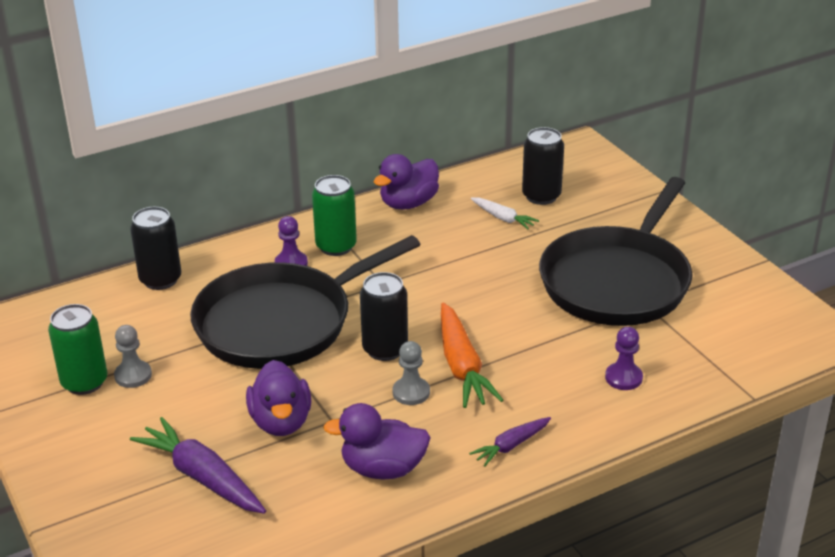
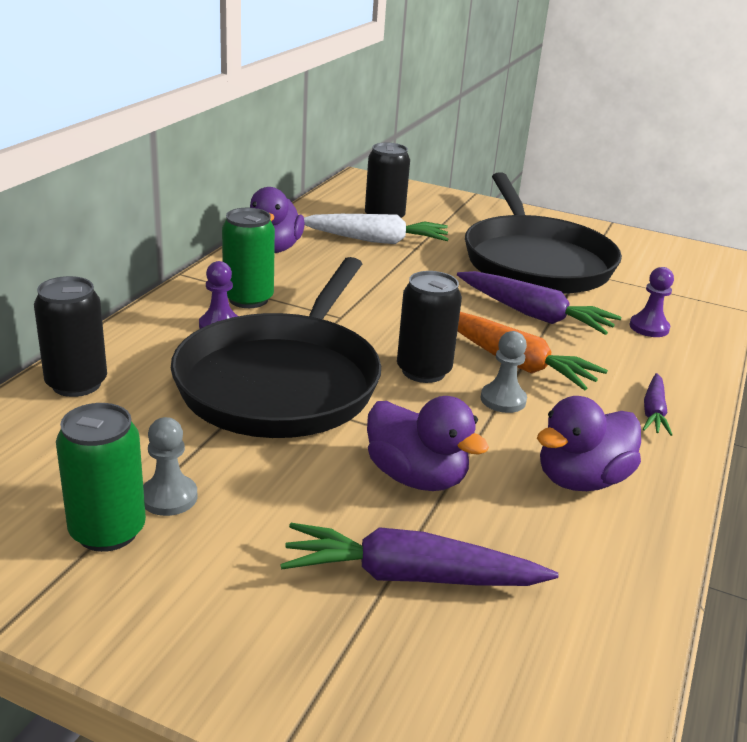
camera: 40 degrees left, 5 degrees down
white carrot [471,197,539,229] -> white carrot [304,214,449,244], size x1.79
none -> purple carrot [457,271,622,335]

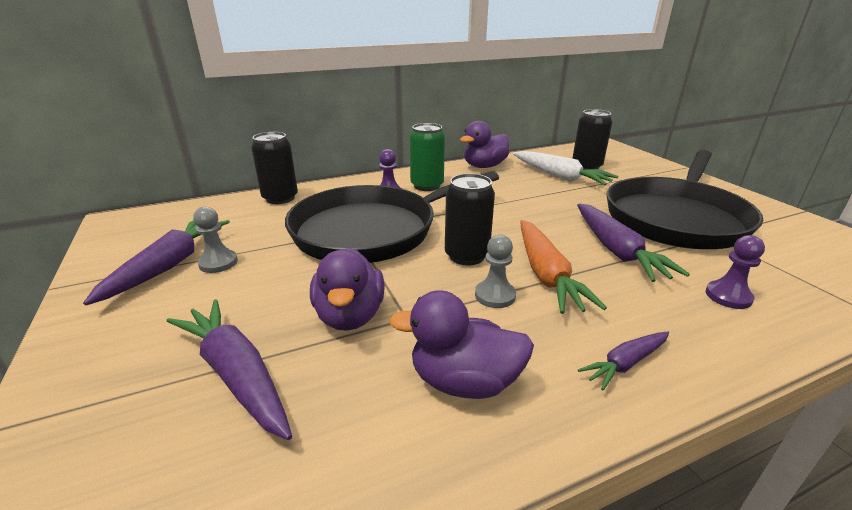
camera: 45 degrees right, 0 degrees up
green can [56,403,146,552] -> purple carrot [83,220,230,305]

